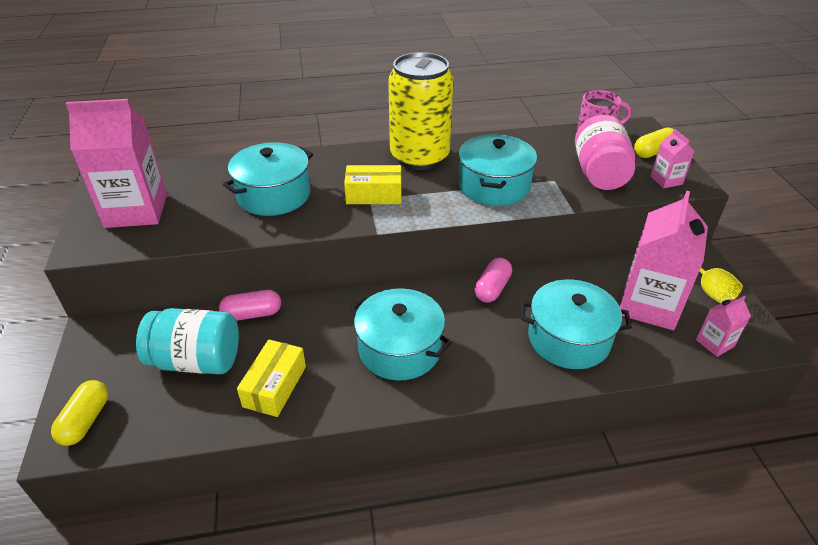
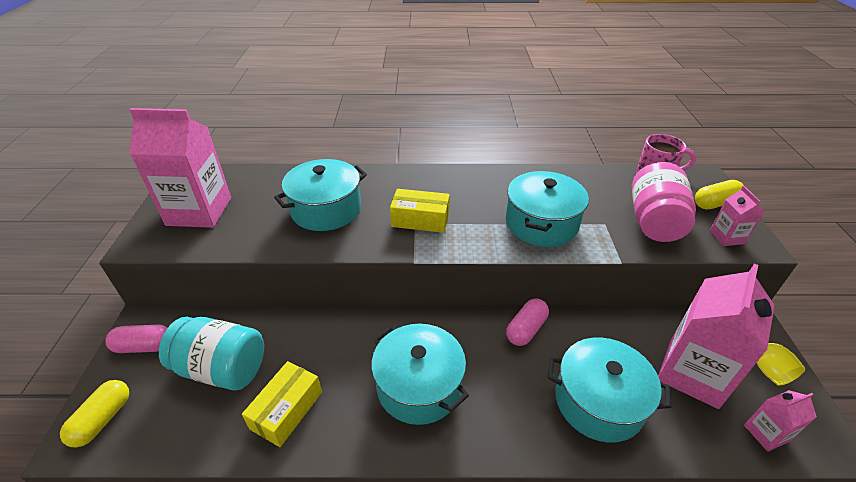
camera: 10 degrees right, 0 degrees up
pink capsule [219,290,281,321] -> pink capsule moved to [105,325,168,353]
yellow can [388,52,453,170] -> none

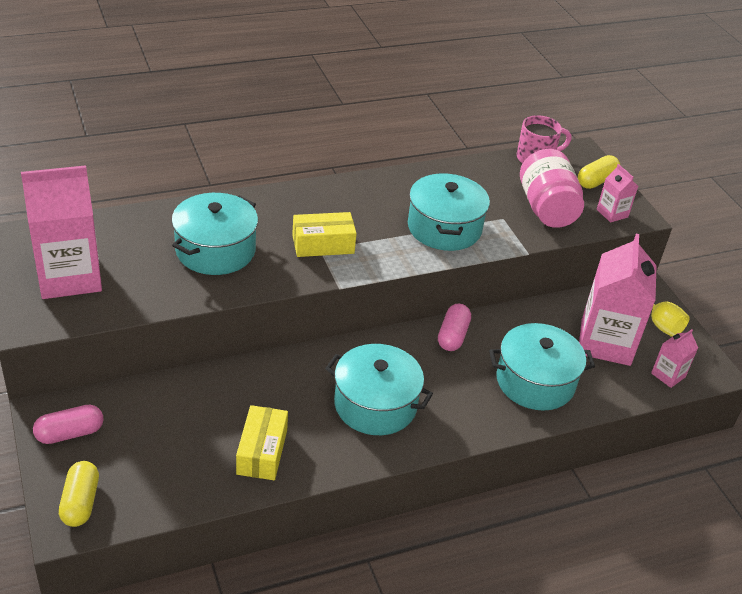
camera: 25 degrees left, 0 degrees up
turquoise jar [159,317,264,390] -> none

